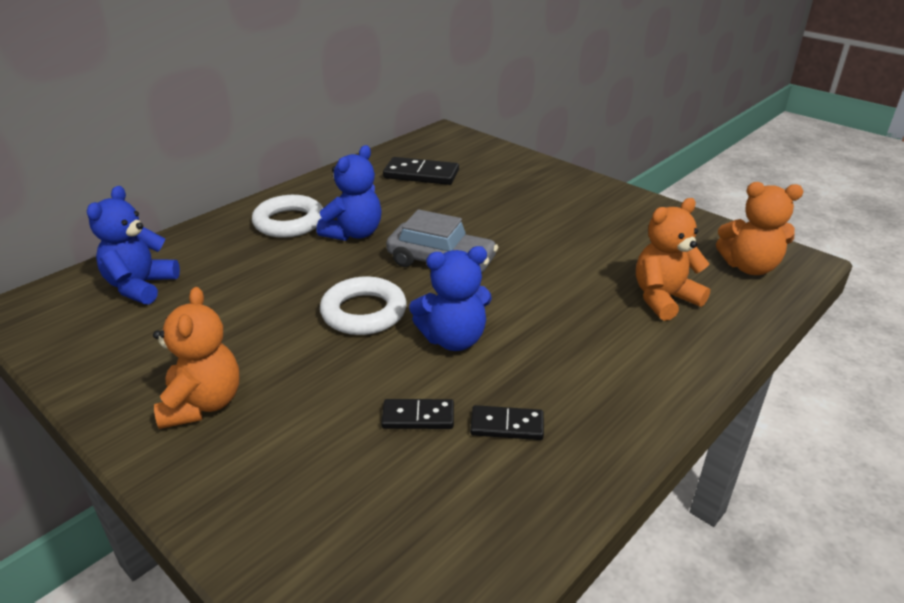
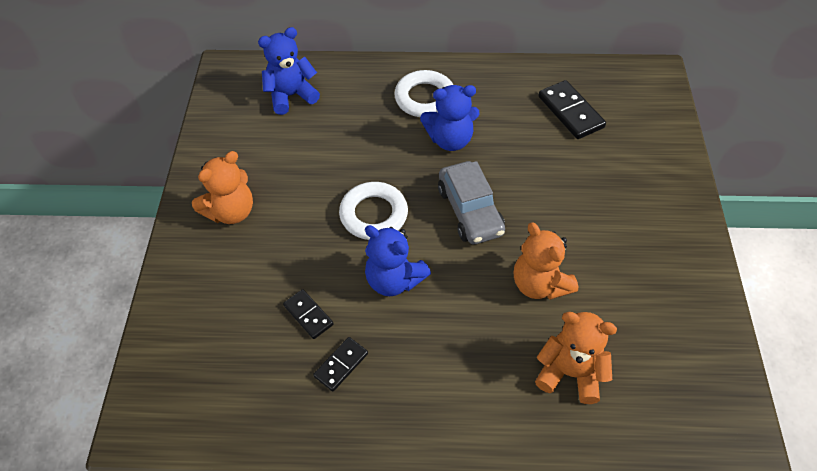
camera: 50 degrees right, 20 degrees up
black domino [470,405,544,440] -> black domino turned 75 degrees clockwise [313,337,368,392]
orange teddy bear [716,182,803,275] -> orange teddy bear moved to [514,222,578,300]

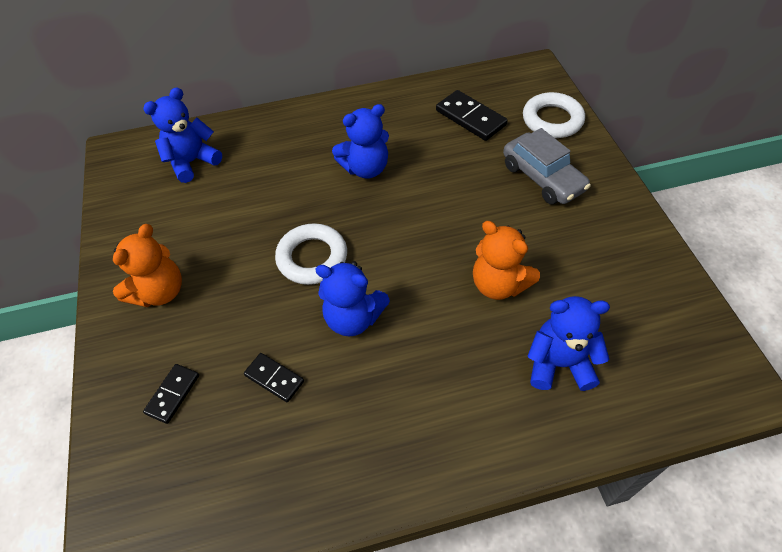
camera: 15 degrees left, 0 degrees up
black domino [313,337,368,392] -> black domino moved to [143,364,199,424]
white ring [394,70,453,117] -> white ring moved to [523,92,585,138]
grey car [438,161,505,244] -> grey car moved to [503,128,591,205]
orange teddy bear [535,312,617,404] -> blue teddy bear [527,296,610,391]

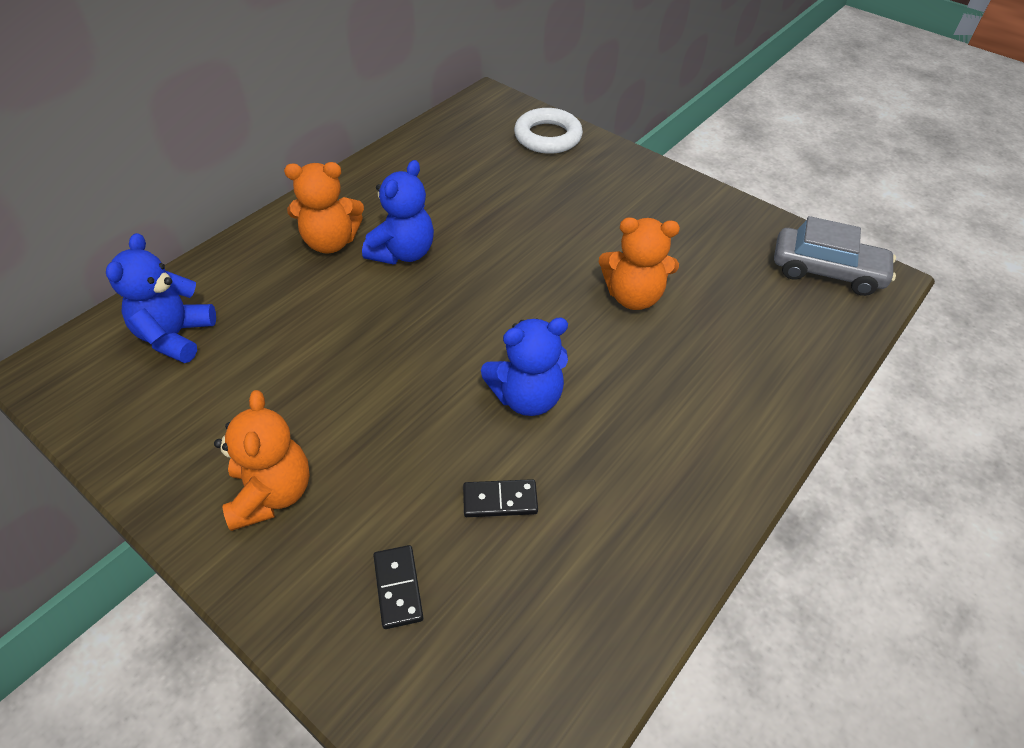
camera: 40 degrees left, 5 degrees down
white ring [275,223,347,285] -> none
black domino [436,90,508,141] -> none
grey car [503,128,591,205] -> grey car moved to [774,216,896,296]
blue teddy bear [527,296,610,391] -> none
none -> orange teddy bear [284,162,364,253]

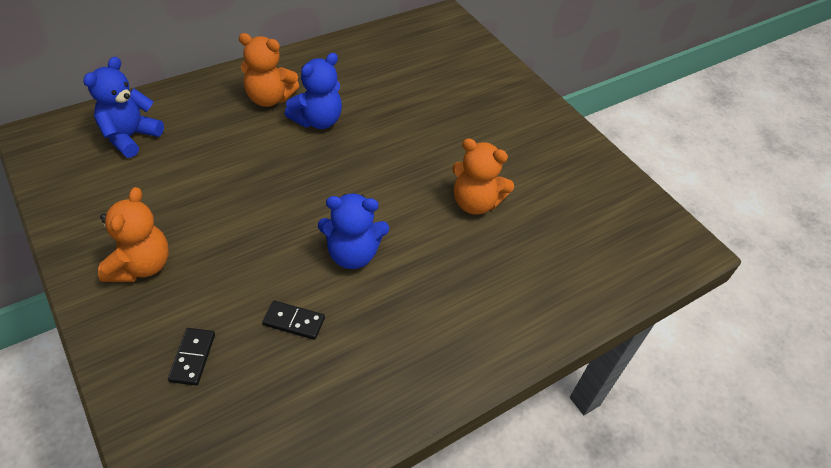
camera: 15 degrees right, 0 degrees up
white ring [514,108,583,154] -> none
grey car [774,216,896,296] -> none

